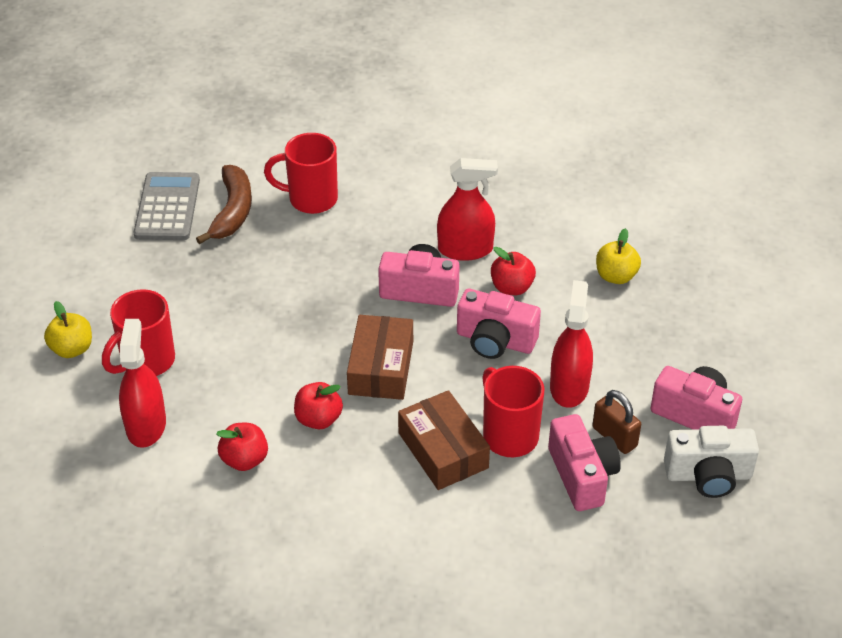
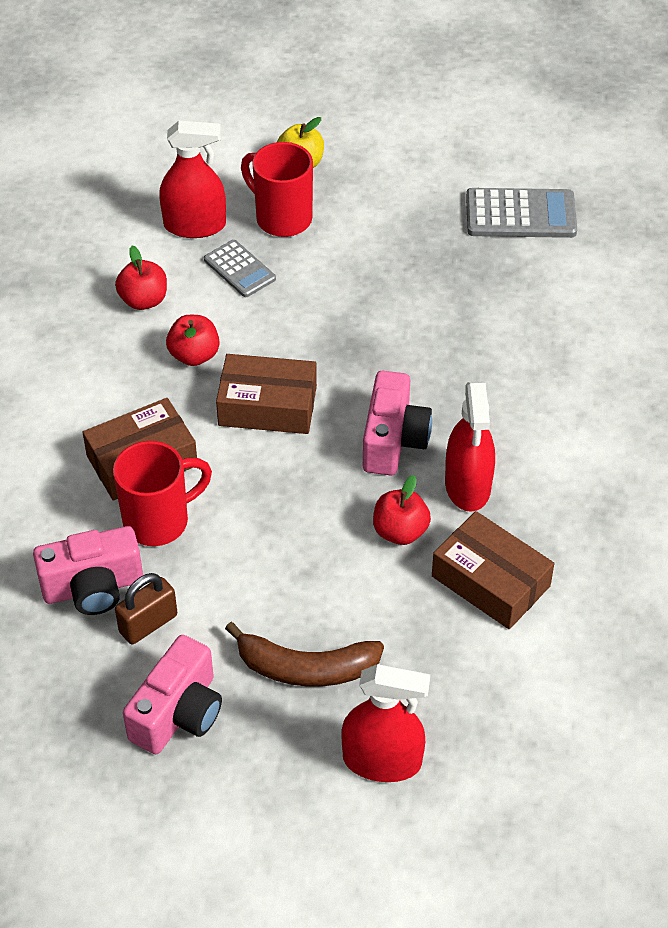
camera: 90 degrees right, 5 degrees up
brown banana [196,165,252,244] -> brown banana moved to [225,622,384,687]
red mug [264,133,338,214] -> none
pink camera [457,289,541,359] -> none
red spray bottle [550,280,593,408] -> red spray bottle moved to [341,664,430,782]
yellow apple [596,228,641,284] -> none
white camera [664,426,759,498] -> none
none -> grey calculator [204,240,276,297]
none -> brown box [432,511,554,629]

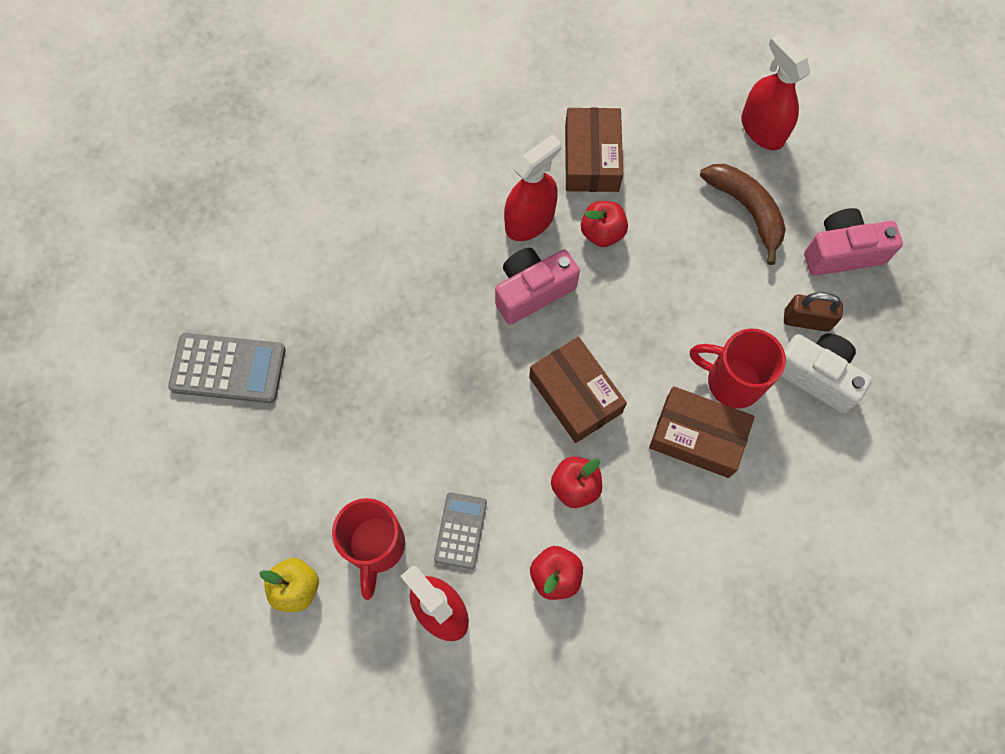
camera: 130 degrees left, 20 degrees up
pink camera [33,526,143,615] -> white camera [781,333,872,413]
grey calculator [466,188,577,238] -> grey calculator turned 135 degrees clockwise [168,333,286,403]

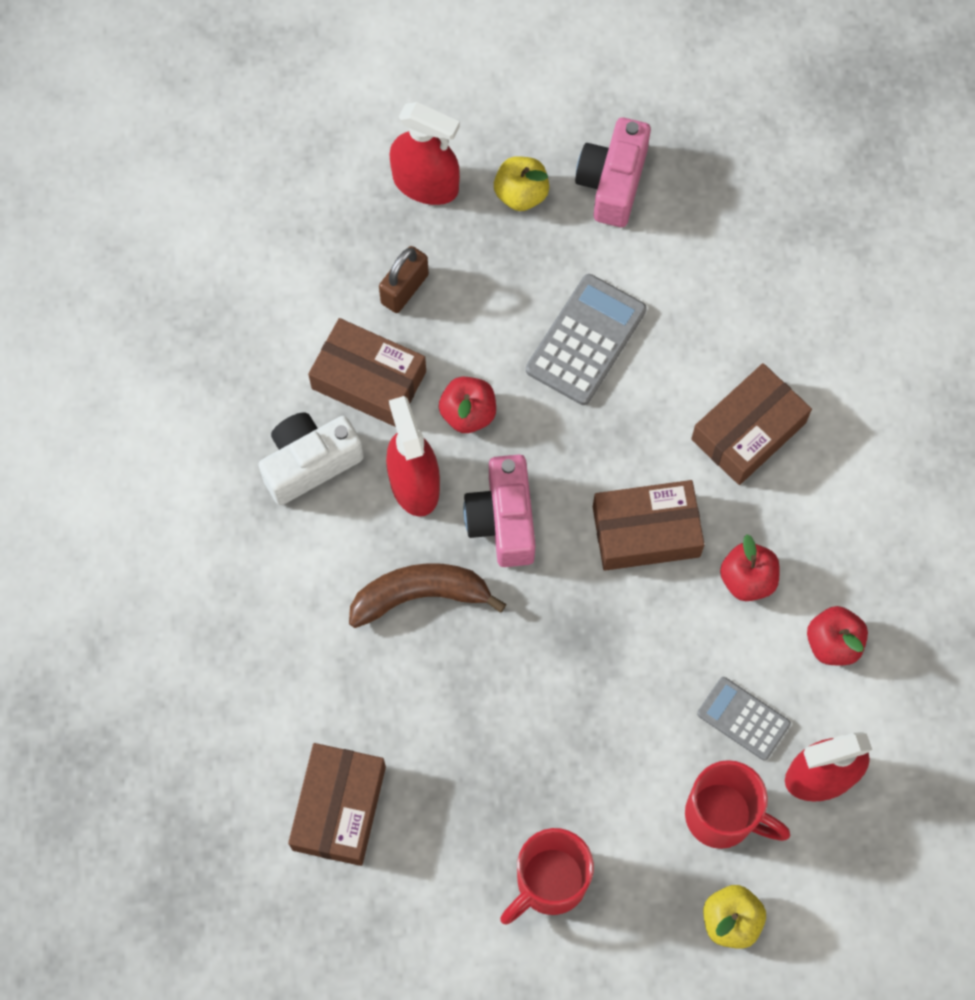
camera: 65 degrees left, 0 degrees up
grey calculator [168,333,286,403] -> grey calculator moved to [526,274,647,405]
red mug [690,329,786,408] -> red mug moved to [500,828,594,924]
brown banana [700,164,786,265] -> brown banana moved to [349,563,507,628]
red spray bottle [741,33,810,150] -> red spray bottle turned 150 degrees counterclockwise [390,102,460,205]
white camera [781,333,872,413] -> white camera moved to [258,412,364,505]
brown padlock [784,292,843,332] -> brown padlock moved to [379,246,429,313]
none -> brown box [288,743,386,866]
none -> yellow apple [494,156,549,211]

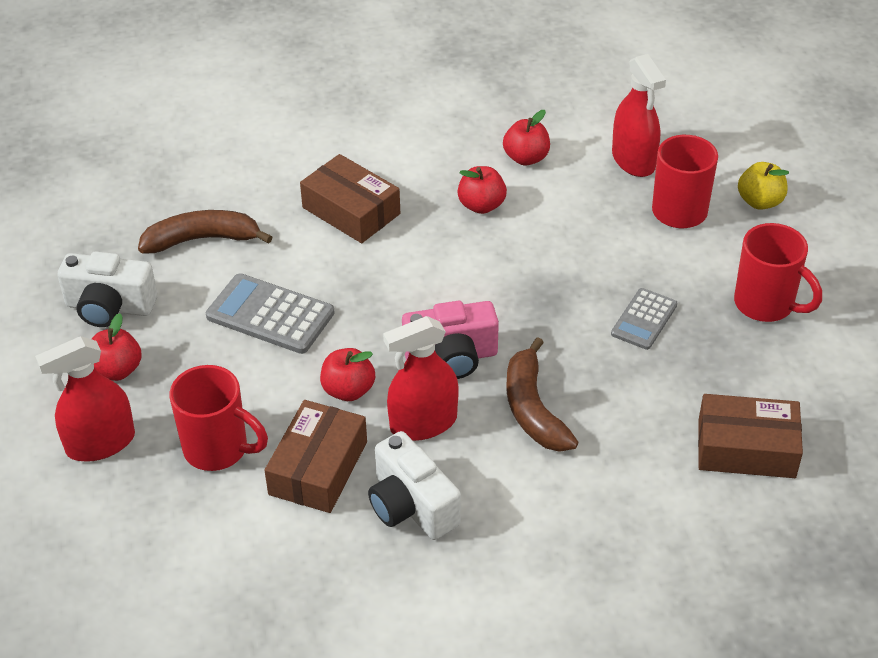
camera: 95 degrees left, 25 degrees down
brown padlock [379,246,429,313] -> red mug [169,365,268,471]
red spray bottle [390,102,460,205] -> red spray bottle turned 135 degrees counterclockwise [35,336,135,462]
yellow apple [494,156,549,211] -> red apple [92,313,142,381]
pink camera [575,117,651,227] -> white camera [57,252,158,327]
brown box [593,480,705,571] -> none
grey calculator [697,677,791,761] -> grey calculator moved to [611,288,677,350]
none -> brown banana [138,210,272,253]

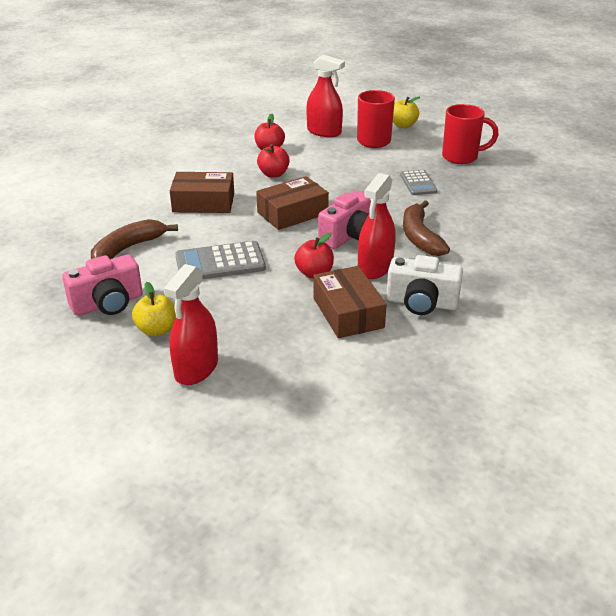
camera: 40 degrees left, 10 degrees down
white camera [57,252,158,327] -> pink camera [62,254,143,316]
red apple [92,313,142,381] -> yellow apple [132,282,176,336]
red mug [169,365,268,471] -> none
brown banana [506,337,578,452] -> brown banana turned 45 degrees clockwise [403,200,450,256]
brown box [698,394,803,478] -> brown box moved to [256,176,329,230]

